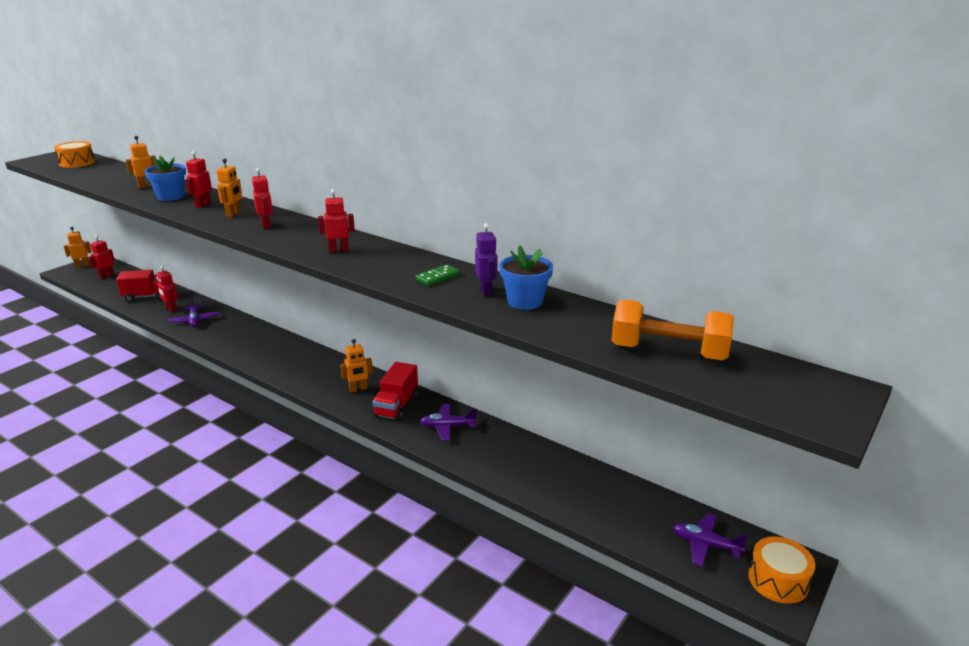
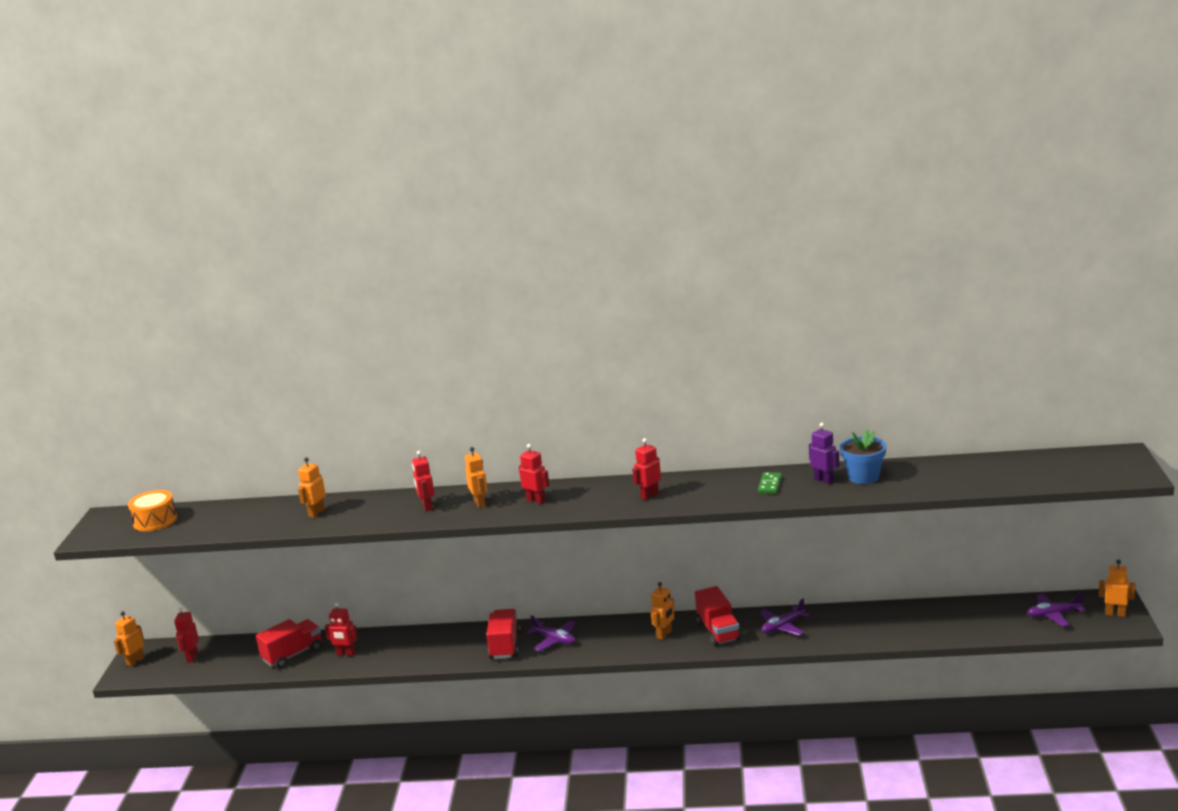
camera: 30 degrees left, 5 degrees down
blue flower pot [144,156,186,201] -> none
purple plane [168,296,219,327] -> purple plane moved to [527,615,576,651]
orange dumbbell [611,299,734,360] -> none
orange drum [748,537,815,604] -> orange robot [1099,559,1135,617]
none -> red truck [487,609,521,659]

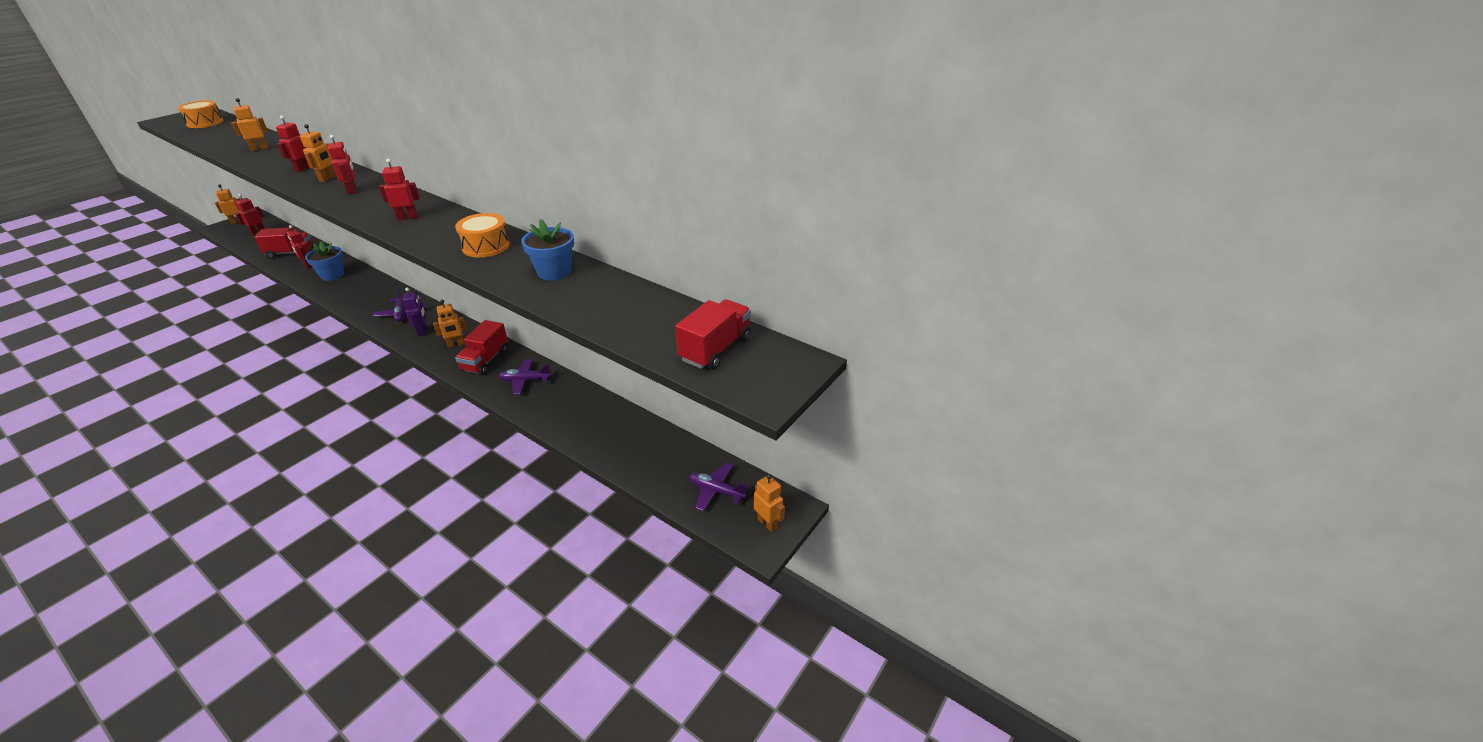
camera: 30 degrees right, 15 degrees up
red truck [487,609,521,659] -> red truck moved to [675,299,751,370]
green domino [758,472,782,494] -> orange drum [455,213,510,257]
purple robot [809,423,840,484] -> purple robot moved to [403,288,427,336]
none -> blue flower pot [305,242,344,281]

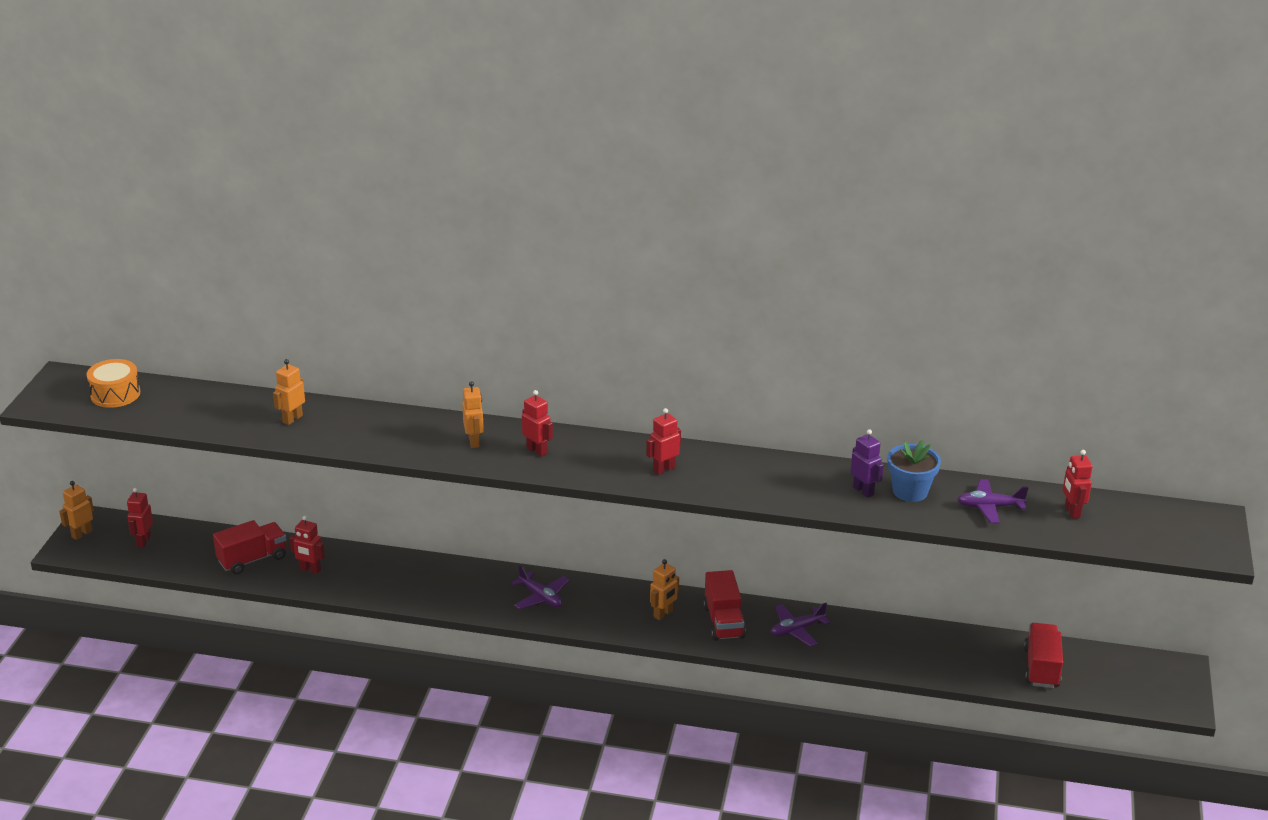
camera: 25 degrees left, 5 degrees down
red robot [276,116,310,172] -> red robot moved to [1063,450,1092,519]
blue flower pot [305,242,344,281] -> none
purple robot [403,288,427,336] -> purple robot moved to [850,429,884,498]
orange drum [455,213,510,257] -> none
red truck [675,299,751,370] -> red truck moved to [1024,623,1063,688]
purple plane [690,462,749,511] -> purple plane moved to [957,479,1029,523]
orange robot [754,474,785,532] -> none

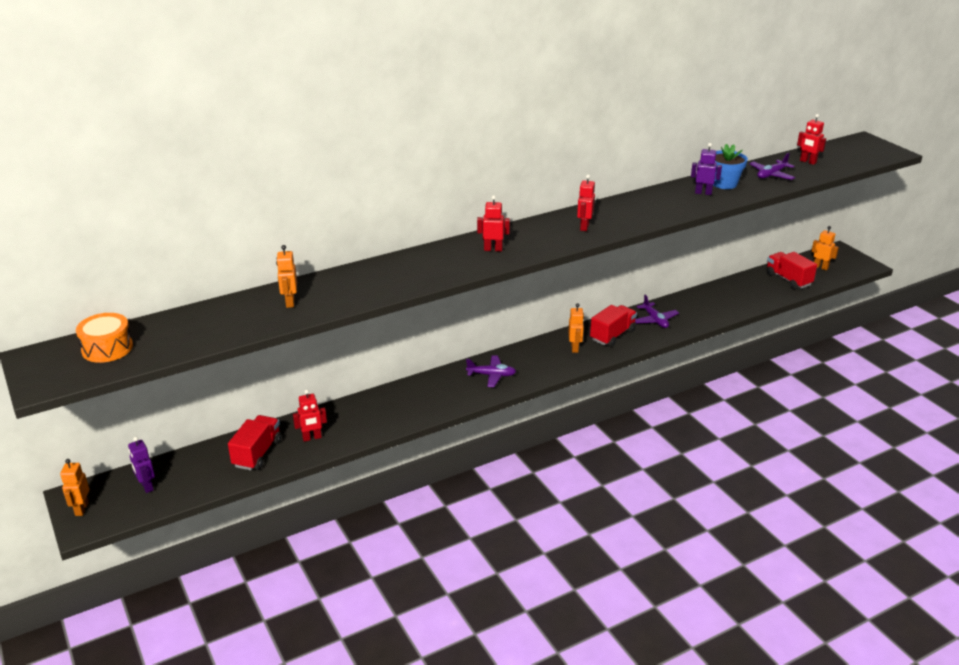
camera: 40 degrees left, 0 degrees up
red robot [127,488,153,548] -> purple robot [128,437,155,493]
orange robot [462,381,484,448] -> orange robot moved to [811,226,839,270]
red truck [703,570,746,641] -> red truck turned 90 degrees counterclockwise [590,305,637,347]
purple plane [771,603,830,647] -> purple plane turned 45 degrees counterclockwise [635,295,679,328]

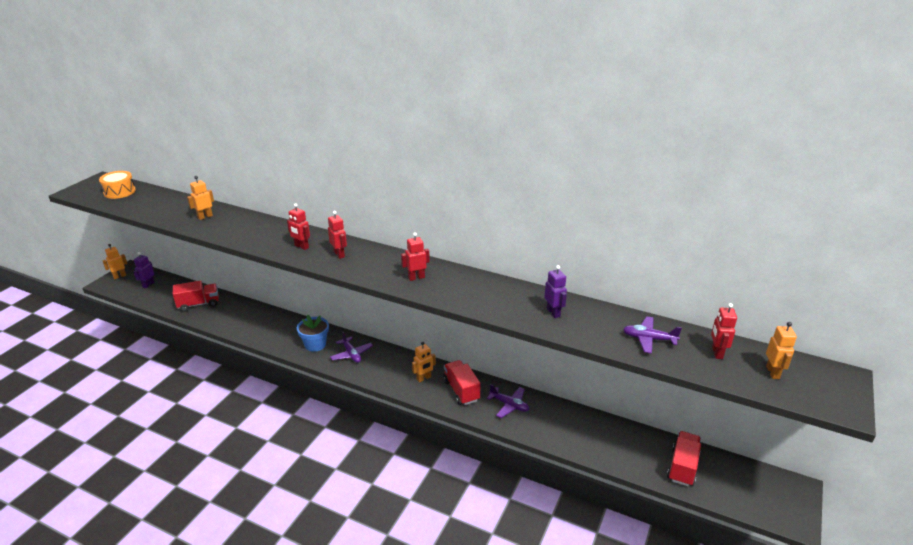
camera: 55 degrees right, 0 degrees up
red robot [293,390,327,442] -> red robot moved to [287,203,310,250]
red truck [590,305,637,347] -> red truck turned 120 degrees counterclockwise [443,360,481,405]
purple plane [635,295,679,328] -> purple plane turned 90 degrees counterclockwise [487,384,529,418]
blue flower pot [713,144,748,189] -> blue flower pot moved to [297,315,329,352]
orange robot [811,226,839,270] -> orange robot moved to [766,322,797,379]

